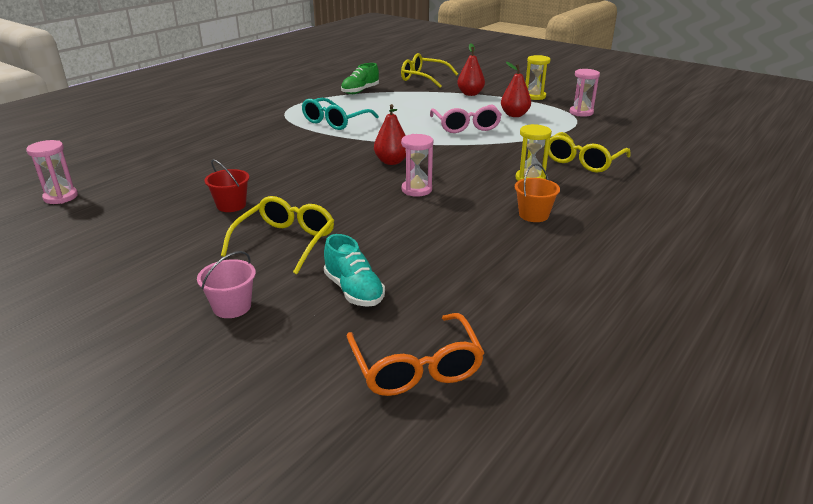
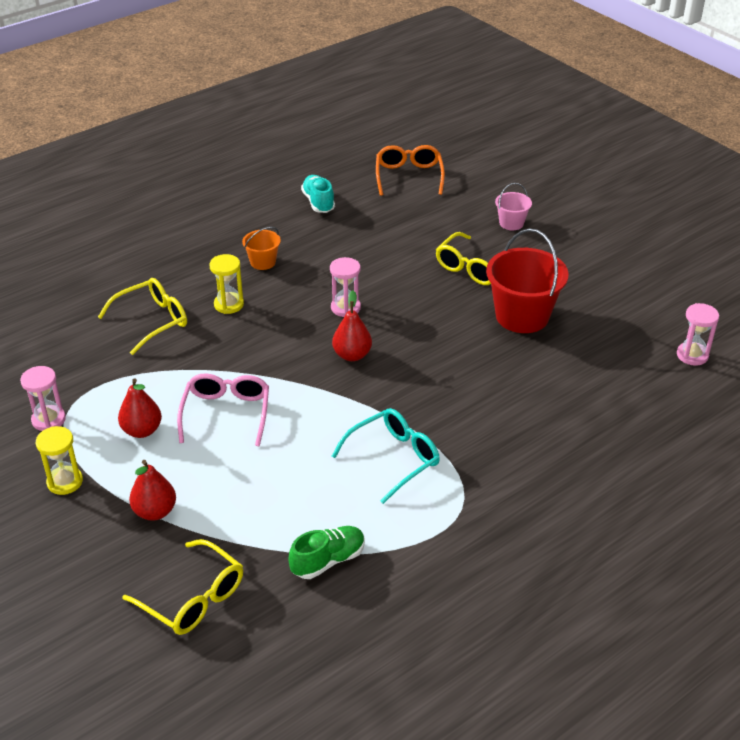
camera: 165 degrees left, 10 degrees up
red bucket [205,159,250,212] -> red bucket [486,229,569,333], size x1.99
turquoise shoe [324,234,385,307] -> turquoise shoe moved to [301,175,335,213]

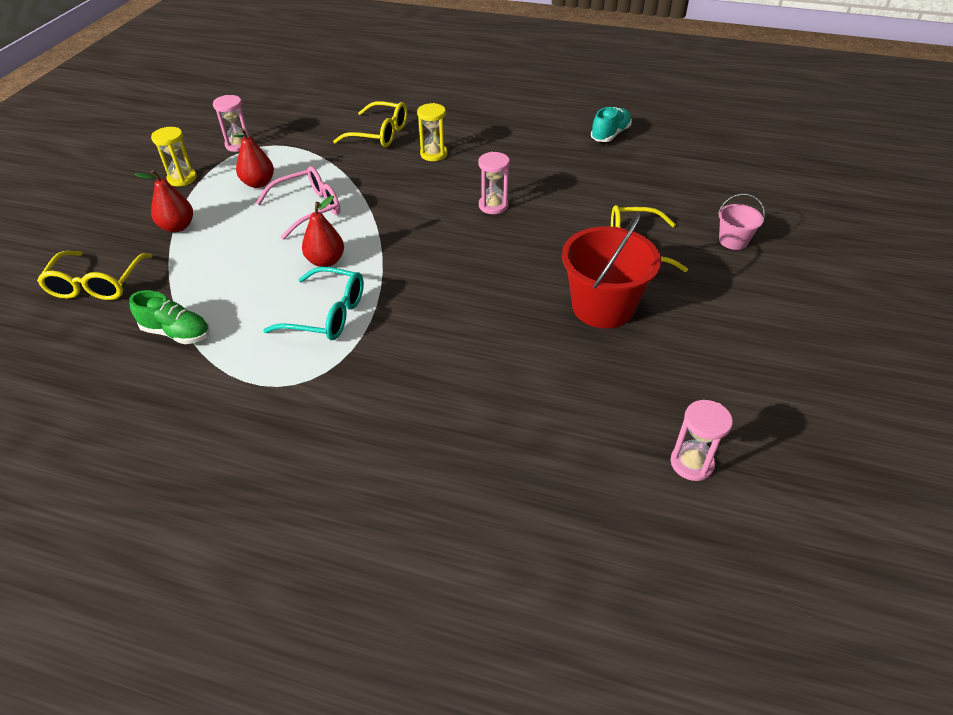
camera: 55 degrees right, 5 degrees up
orange bucket [242,227,281,270] -> none
red pear [332,290,372,361] -> red pear moved to [302,196,344,267]
orange glasses [376,145,445,196] -> none

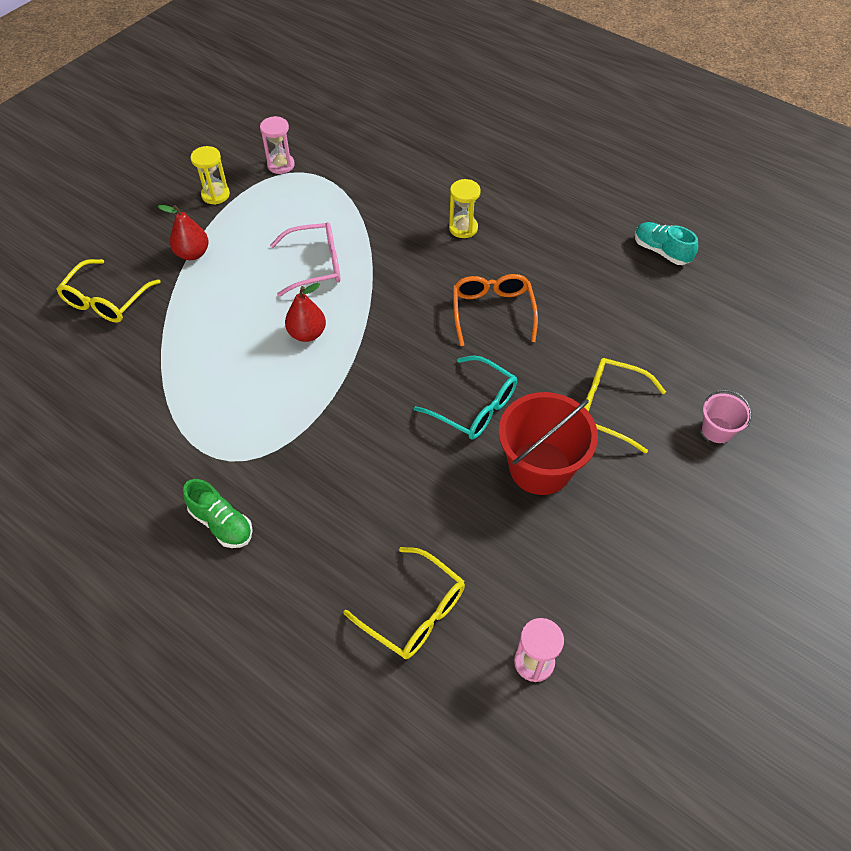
camera: 20 degrees right, 10 degrees up
green shoe [129,290,210,344] -> green shoe moved to [183,479,253,548]
red pear [233,128,274,188] -> none
turquoise glasses [263,267,364,340] -> turquoise glasses moved to [414,355,517,440]
yellow glasses [333,101,407,147] -> yellow glasses moved to [344,547,465,659]
pink hourglass [478,152,510,214] -> orange glasses [453,274,538,346]
turquoise shoe [591,107,632,142] -> turquoise shoe turned 105 degrees counterclockwise [635,222,698,265]

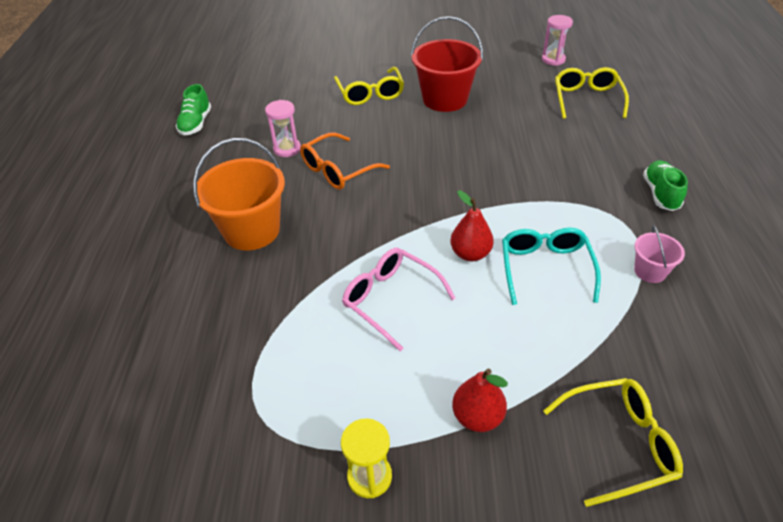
camera: 125 degrees left, 10 degrees down
pink hourglass [260,116,295,174] -> pink hourglass moved to [265,100,301,157]
turquoise glasses [414,355,517,440] -> turquoise glasses moved to [502,228,601,305]
yellow hourglass [449,179,481,238] -> orange bucket [193,138,285,251]
turquoise shoe [635,222,698,265] -> green shoe [176,84,211,136]
pink bucket [702,390,752,443] -> pink bucket moved to [634,225,685,283]

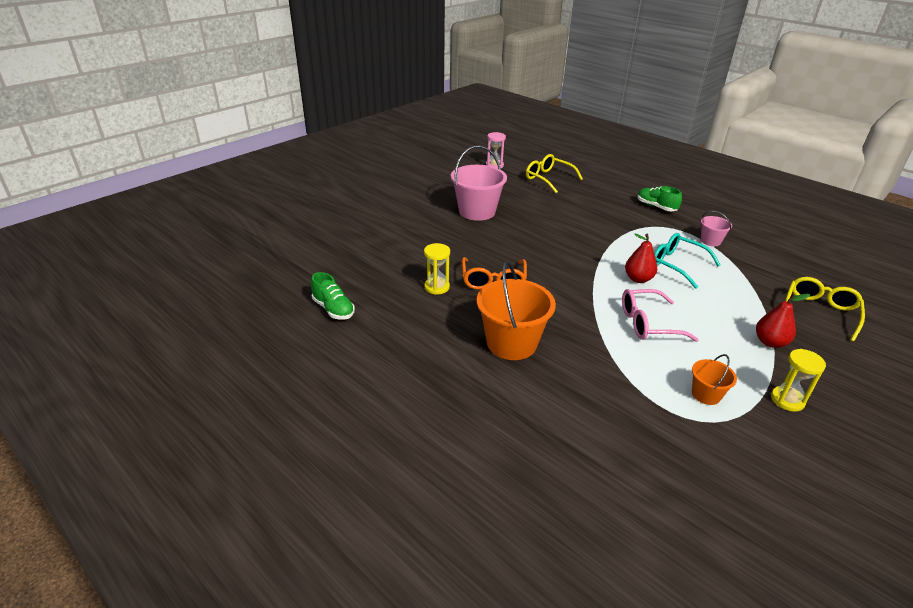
camera: 50 degrees left, 10 degrees down
pink hourglass [265,100,301,157] -> yellow hourglass [424,243,450,295]
yellow glasses [334,67,404,105] -> none
red bucket [411,16,483,112] -> pink bucket [451,145,507,221]
none -> orange bucket [692,354,737,405]

